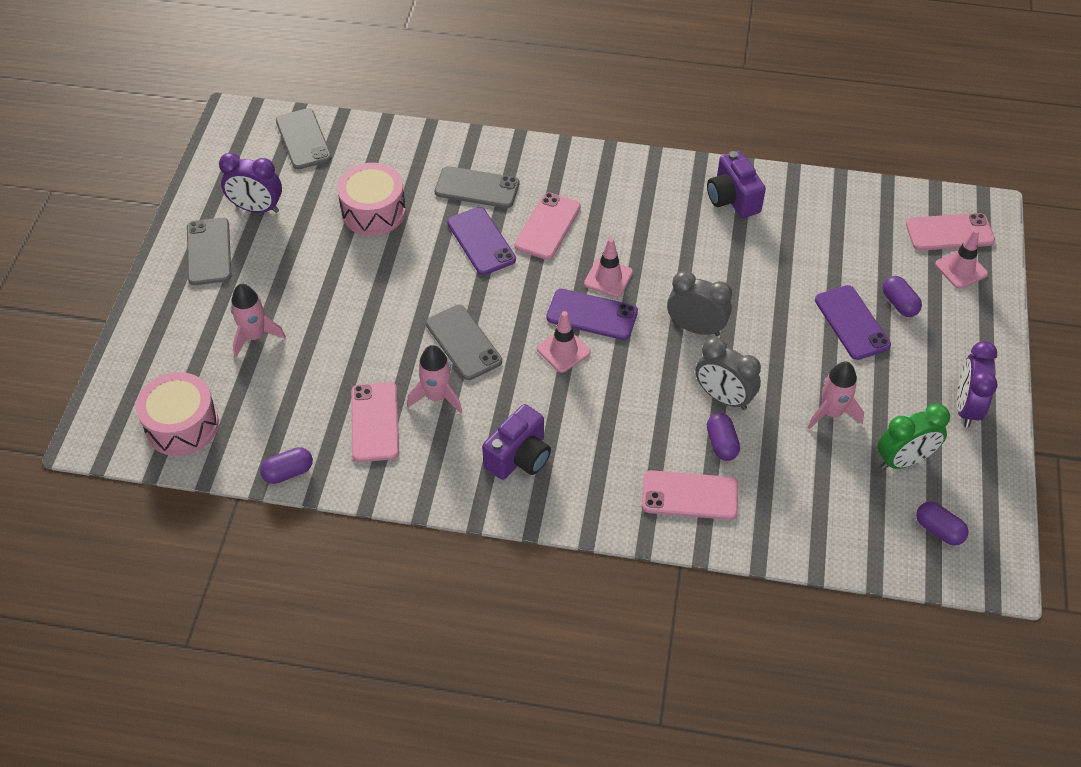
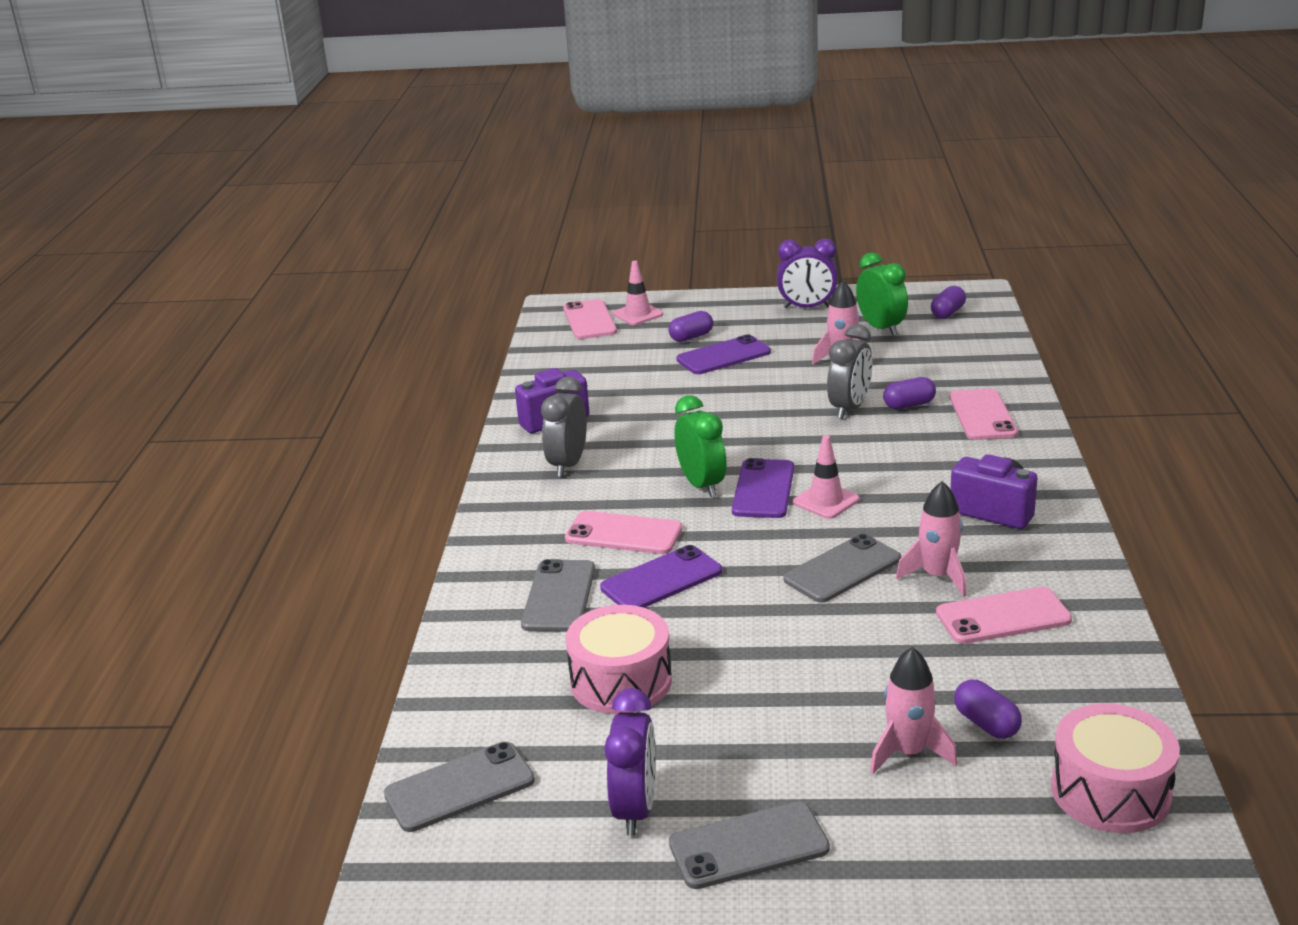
camera: 95 degrees left, 25 degrees down
purple capsule [260,447,313,484] -> purple capsule moved to [954,679,1022,739]
pink traffic cone [584,238,633,297] -> green clock [675,395,727,497]
grey clock [667,271,732,336] -> grey clock moved to [541,377,587,477]

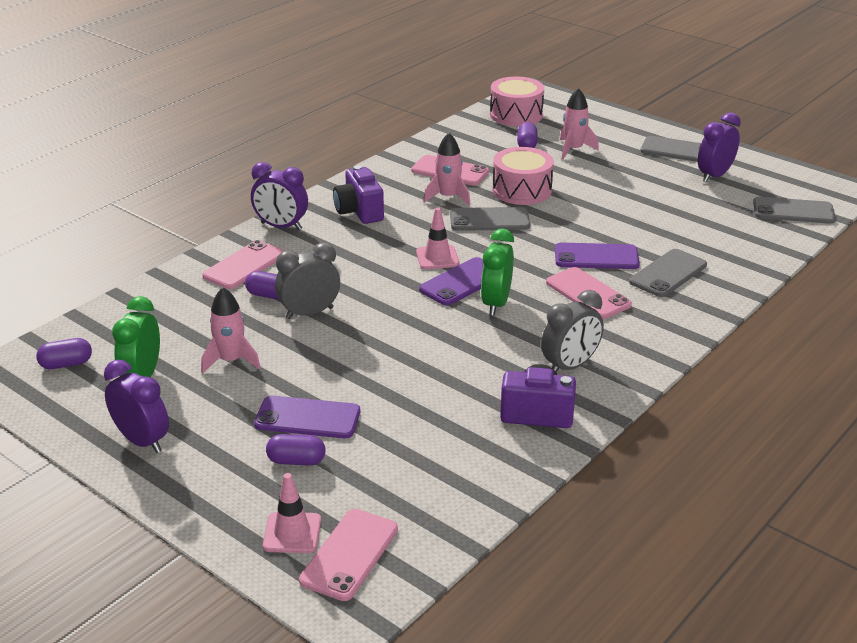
camera: 145 degrees left, 5 degrees up
pink drum [565,605,672,714] -> pink drum moved to [492,147,554,205]
none -> purple clock [251,162,308,230]

